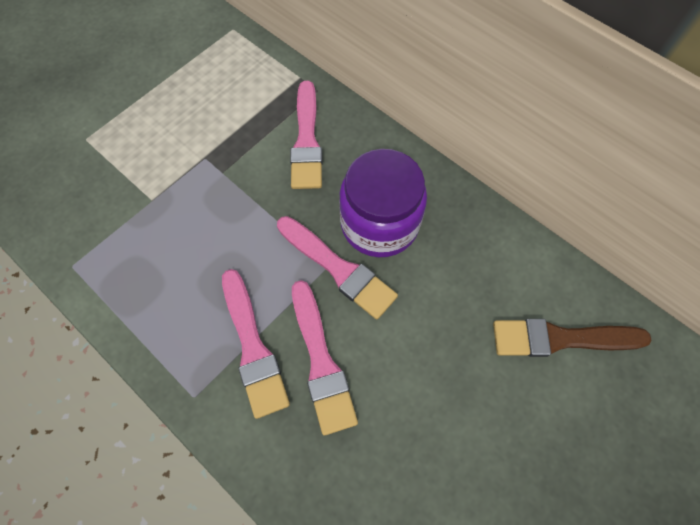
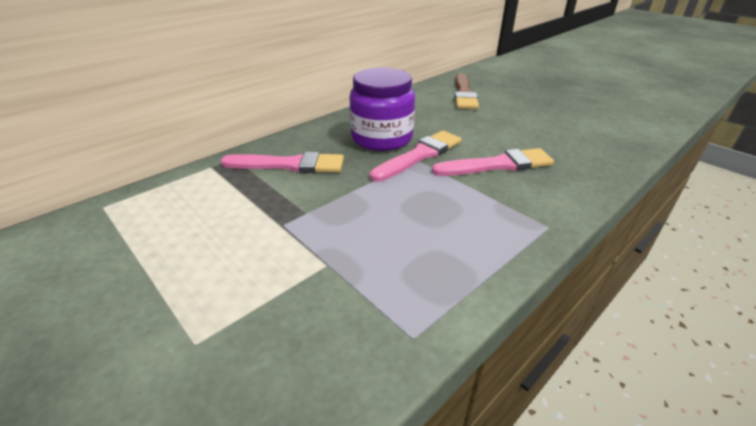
camera: 85 degrees left, 30 degrees down
pink brush [222,269,290,419] -> none

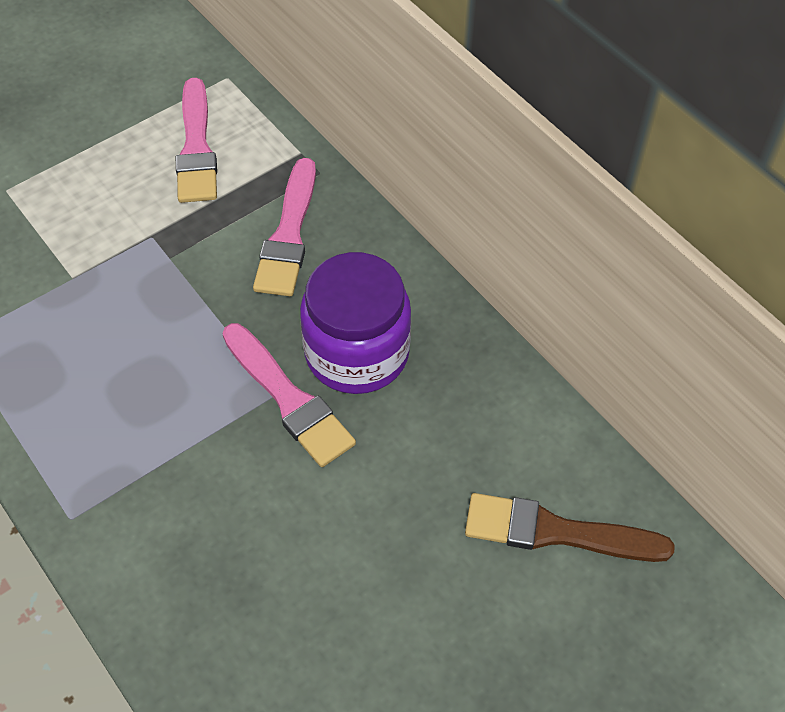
camera: 95 degrees right, 20 degrees up
pink brush [432,148,554,176] -> pink brush moved to [176,78,217,203]

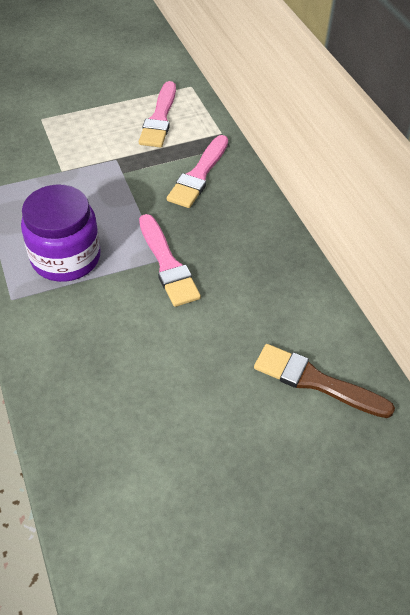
camera: 15 degrees right, 5 degrees down
purple jar [300,252,411,394] -> purple jar moved to [21,185,101,282]

